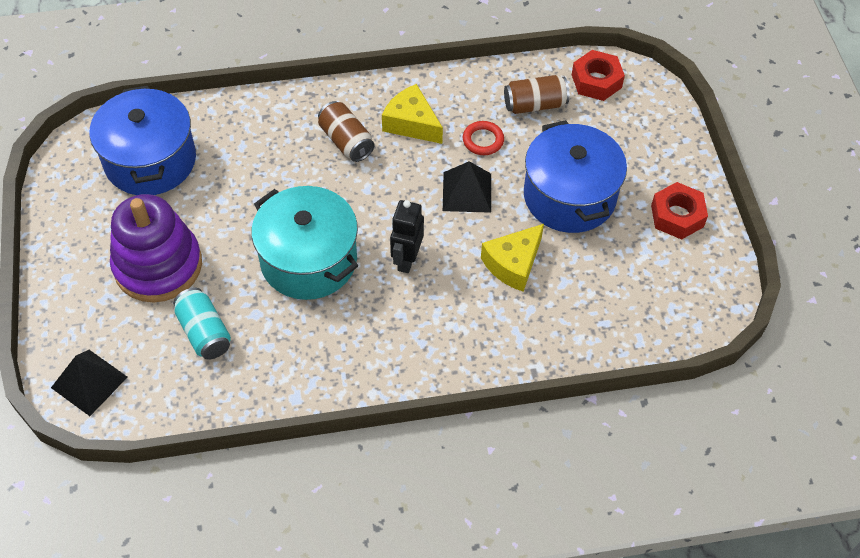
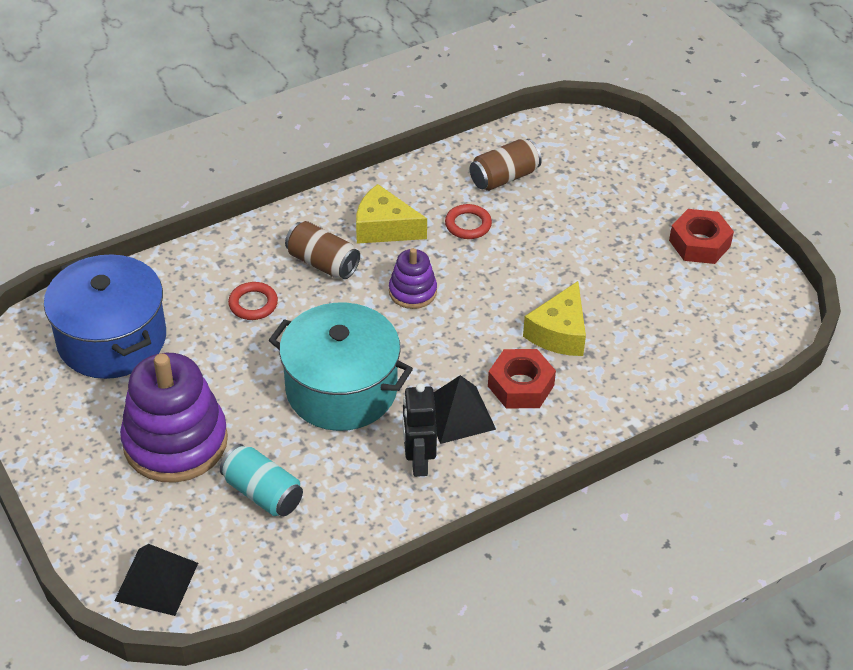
camera: 20 degrees left, 10 degrees down
black robot [390,200,424,273] -> black robot moved to [402,383,437,477]
black pyramid [443,161,491,213] -> black pyramid moved to [434,375,496,444]
blue pot [524,120,627,233] -> none
red nut [572,50,625,101] -> red nut moved to [488,349,556,409]
none -> red ring [228,282,278,320]
none -> purple stacking toy [389,248,437,309]

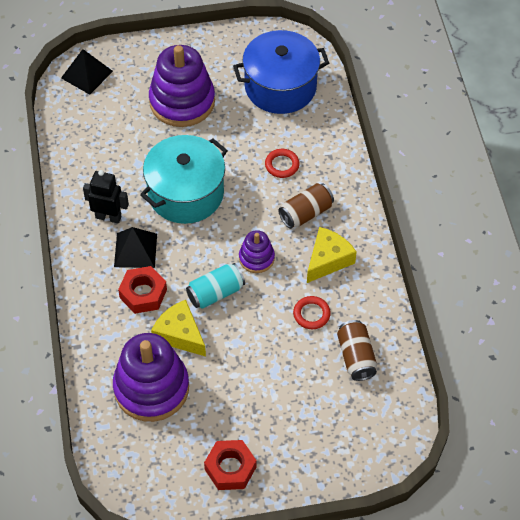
camera: 110 degrees right, 10 degrees up
turquoise can [220,444,303,516] -> turquoise can moved to [186,263,245,309]
none -> purple stacking toy [113,333,189,422]

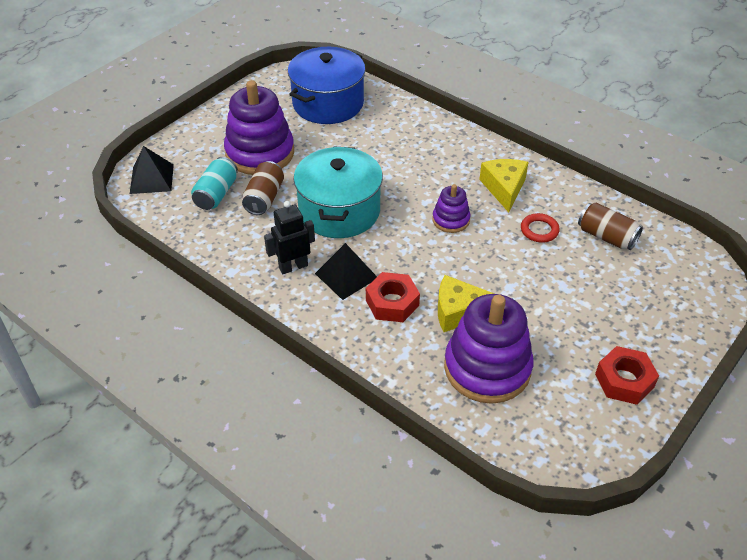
camera: 40 degrees left, 10 degrees down
turquoise can [186,263,245,309] -> turquoise can moved to [191,157,238,210]
red ring [265,149,300,178] -> none
brown can [278,183,334,229] -> brown can moved to [242,161,284,215]

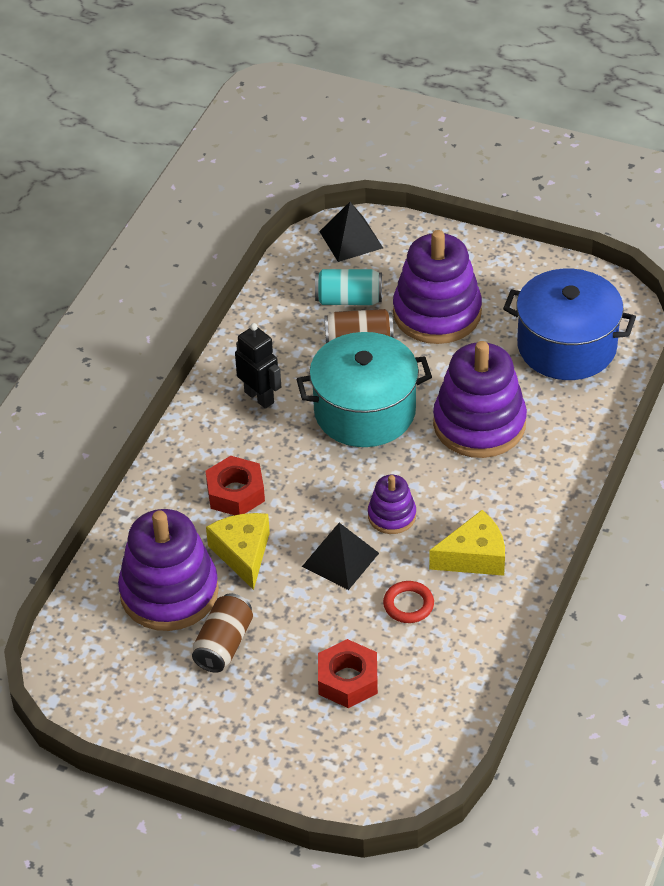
camera: 75 degrees right, 0 degrees up
black pyramid [315,243,377,300] -> black pyramid moved to [302,523,379,590]
brown can [578,202,643,250] -> brown can moved to [192,593,253,673]
red nut [595,346,659,405] -> red nut moved to [318,639,378,708]
none -> purple stacking toy [433,341,527,458]

